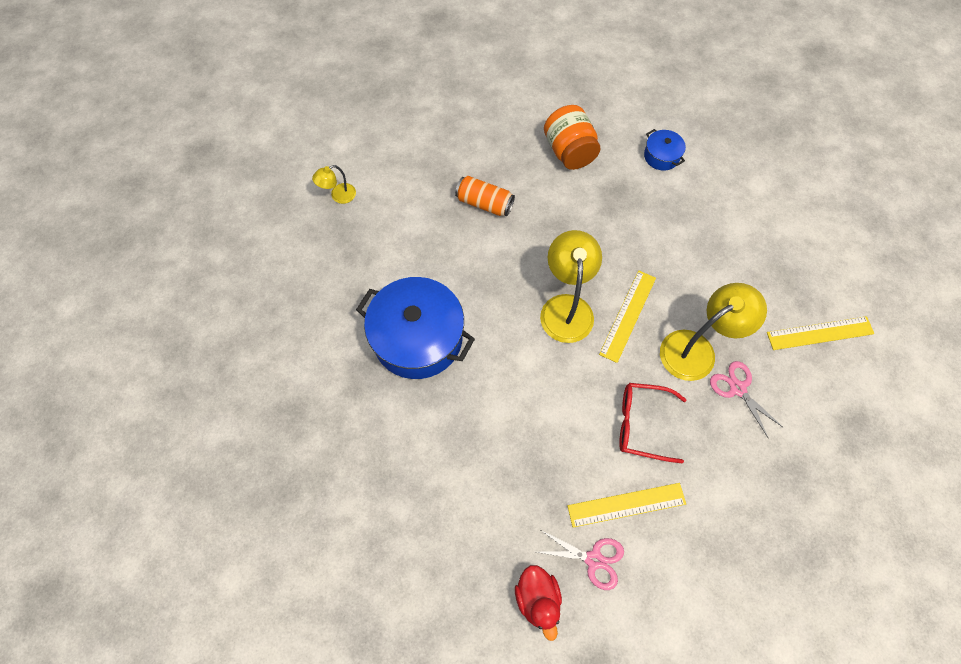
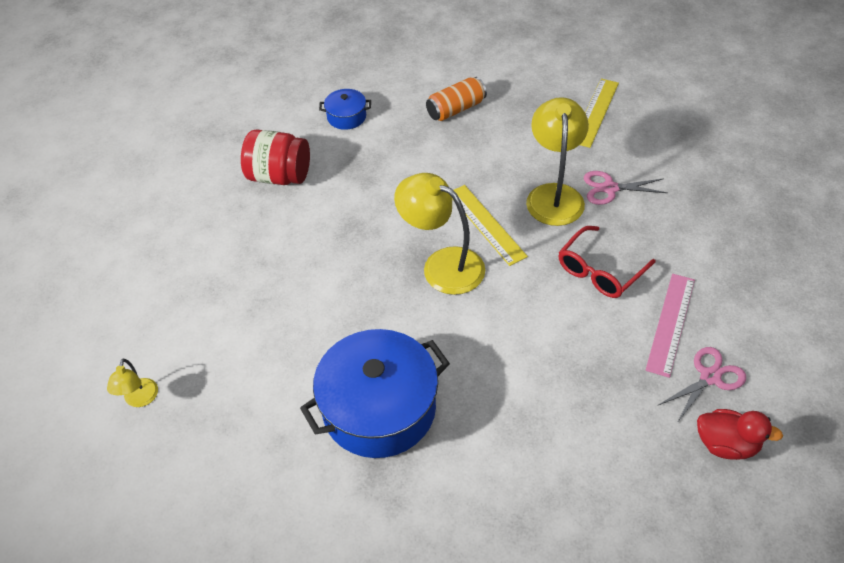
camera: 55 degrees left, 15 degrees down
orange can [455,176,515,216] -> orange can moved to [426,77,487,121]
orange jar [544,105,600,170] -> red jar [241,130,310,185]
yellow ruler [568,483,686,528] -> pink ruler [645,274,695,378]

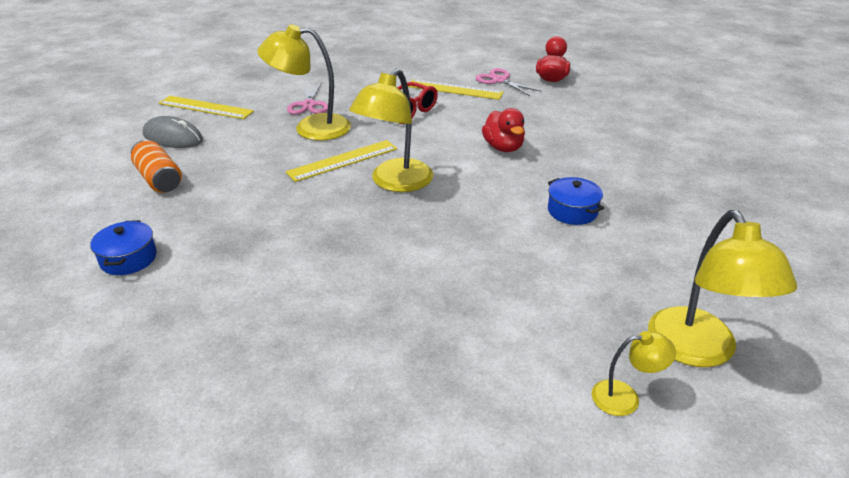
camera: 95 degrees left, 15 degrees down
red jar [241,130,310,185] -> none
blue pot [300,329,450,458] -> blue pot [548,177,604,225], size x0.46
pink ruler [645,274,695,378] -> yellow ruler [408,79,504,100]
none -> grey mouse [143,116,203,148]
none -> red duck [482,108,525,152]
none -> yellow lamp [648,210,797,367]

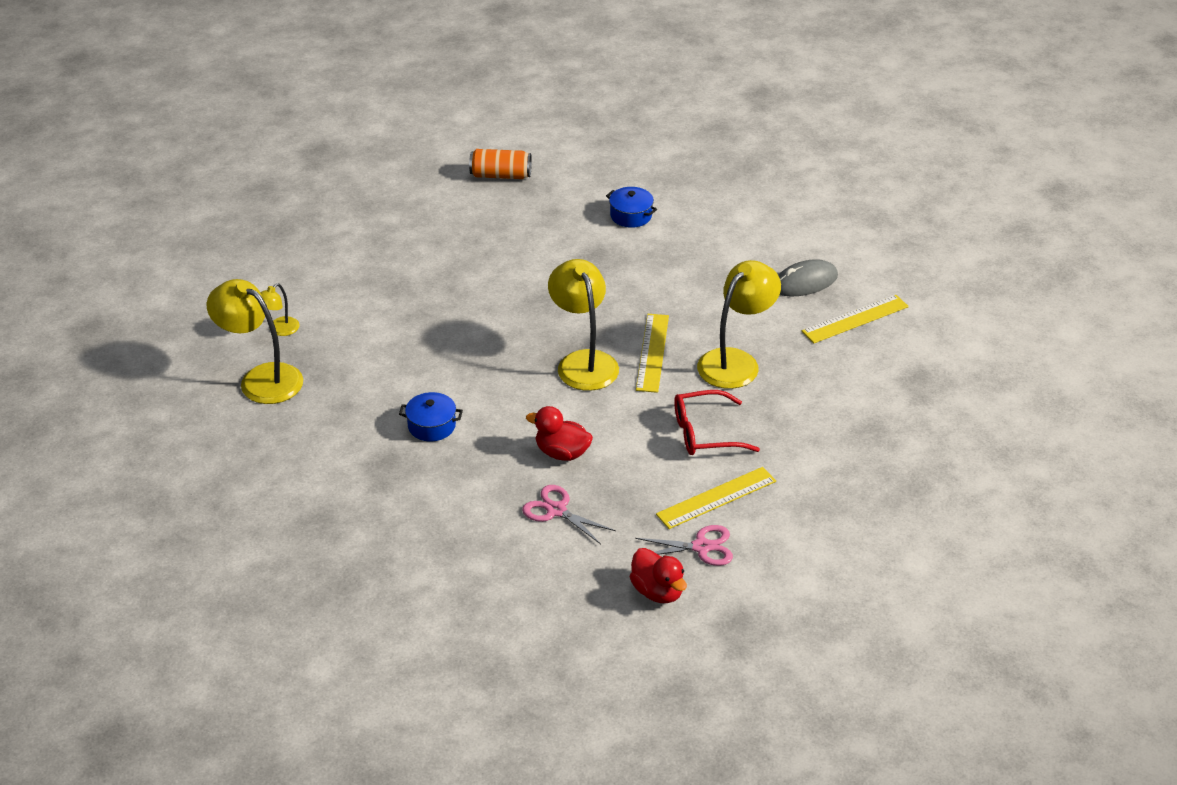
camera: 130 degrees right, 5 degrees up
orange can [131,140,182,193] -> orange can moved to [469,149,532,179]
pink scissors [287,82,328,115] -> pink scissors moved to [522,485,616,544]

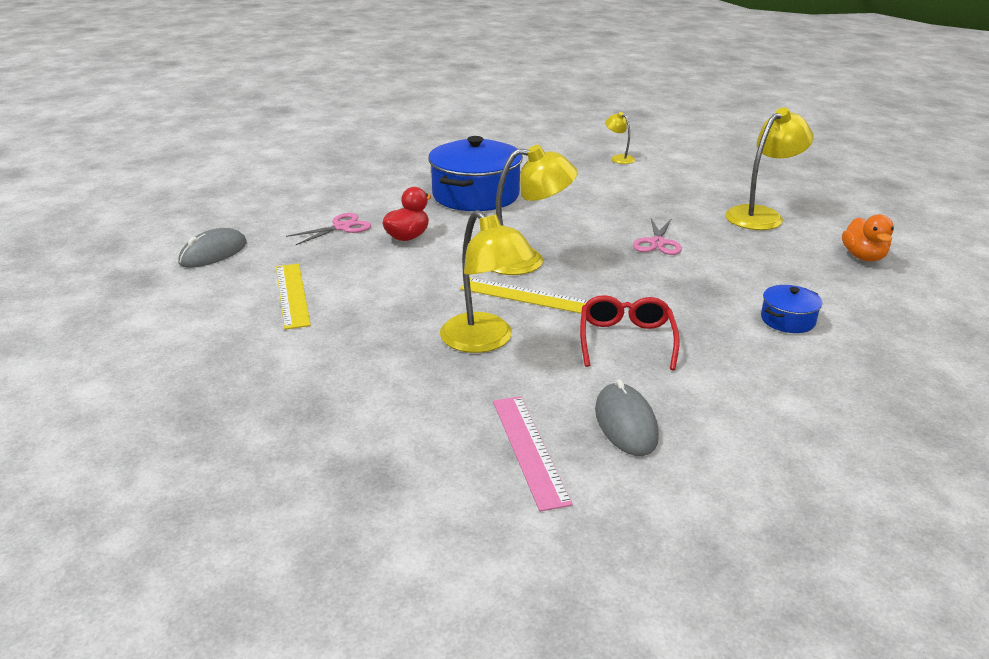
camera: 105 degrees right, 10 degrees down
yellow lamp [207,279,303,404] -> yellow lamp moved to [725,108,814,230]
blue pot [399,392,463,441] -> blue pot [428,136,523,211], size x2.19
orange can [469,149,532,179] -> orange duck [842,214,894,261]
red duck [630,548,687,603] -> grey mouse [179,228,247,268]
pink scissors [635,525,733,566] -> pink scissors moved to [633,218,682,255]
red glasses [674,390,760,455] -> red glasses moved to [580,295,680,370]
yellow ruler [802,295,909,343] -> pink ruler [493,396,573,512]

